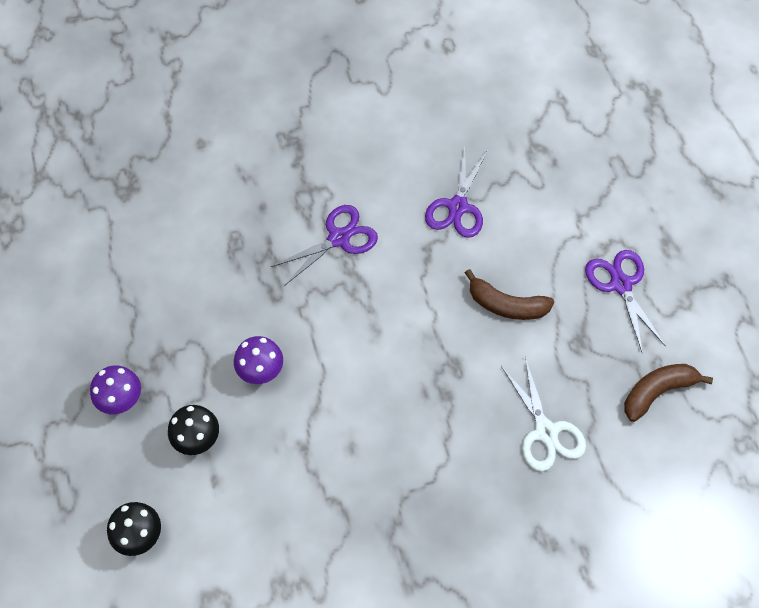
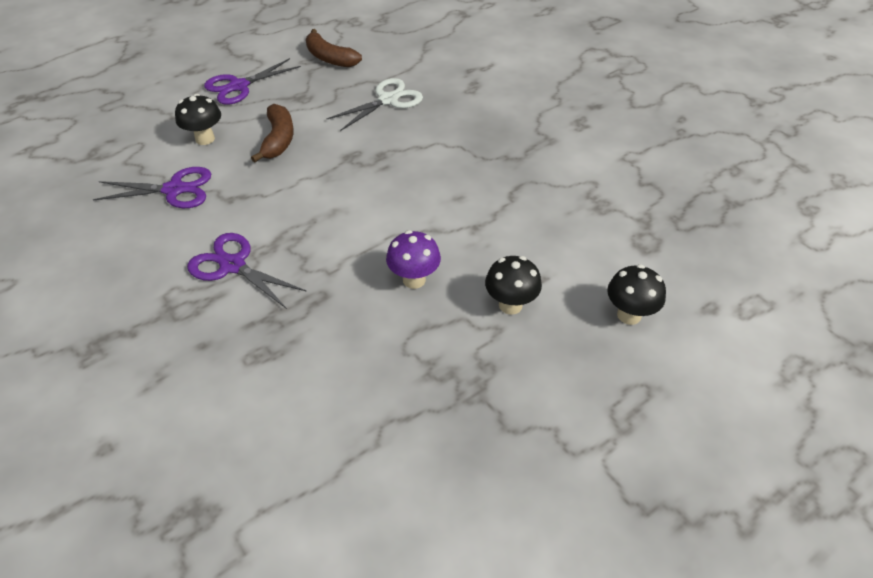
camera: 110 degrees left, 15 degrees down
purple mushroom [90,365,141,414] -> none
none -> black mushroom [175,94,221,145]

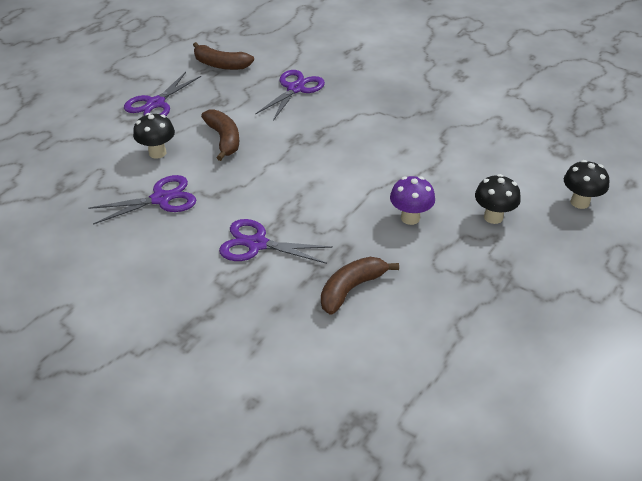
camera: 20 degrees left, 5 degrees down
white scissors [327,78,423,131] -> purple scissors [255,70,325,121]
none -> brown banana [321,257,399,315]

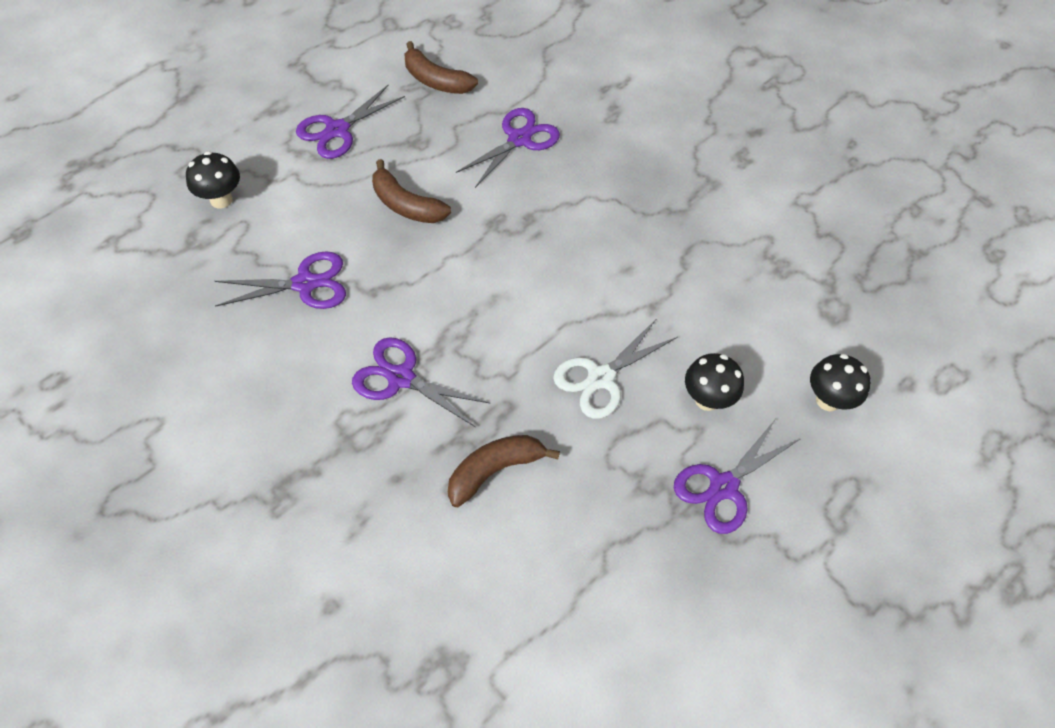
camera: 10 degrees right, 15 degrees up
black mushroom [133,113,175,159] -> black mushroom moved to [186,151,240,209]
brown banana [201,109,239,161] -> brown banana turned 135 degrees clockwise [372,159,451,223]
purple mushroom [390,176,435,225] -> white scissors [553,319,677,419]
none -> purple scissors [674,420,800,534]

